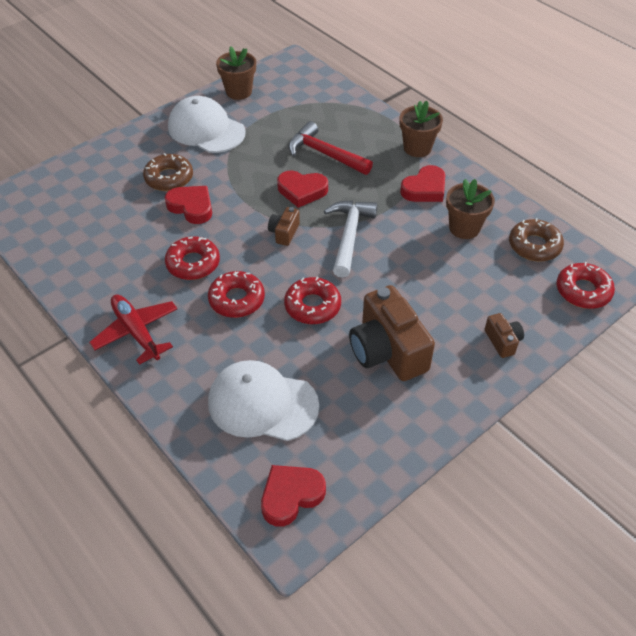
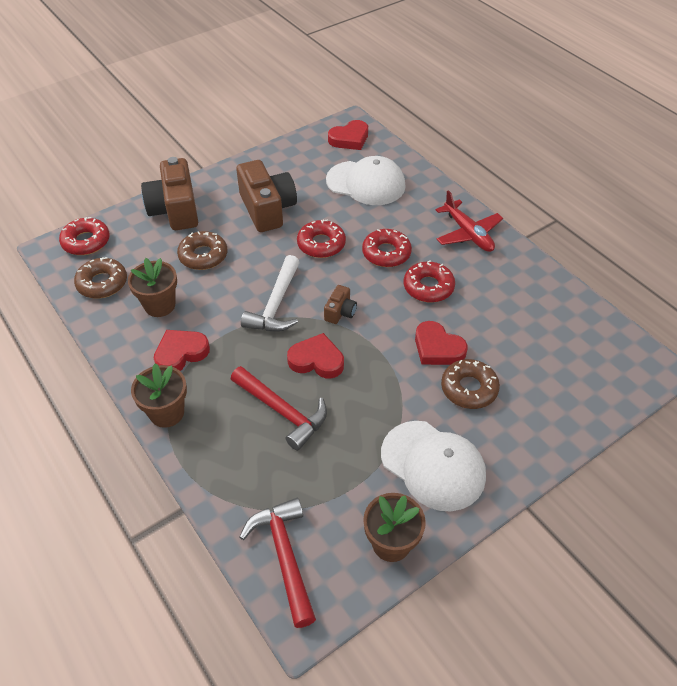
camera: 175 degrees left, 0 degrees up
brown camera [485,313,524,358] -> brown camera [141,157,198,230], size x2.12
none -> brown donut [177,231,227,270]
none -> red hammer [240,498,316,628]

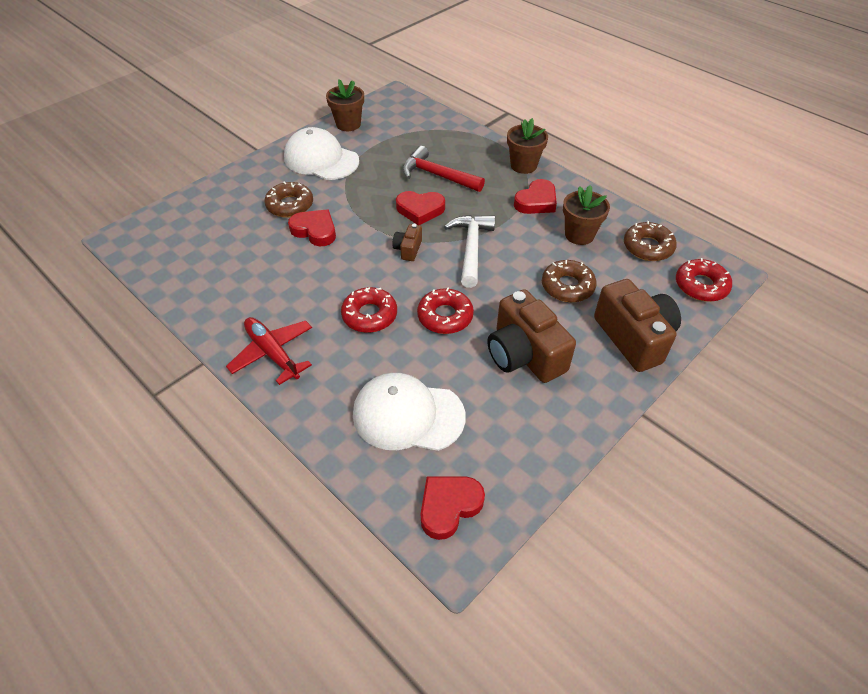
camera: 170 degrees right, 0 degrees up
red hammer [240,498,316,628] -> none
red donut [404,260,455,303] -> none

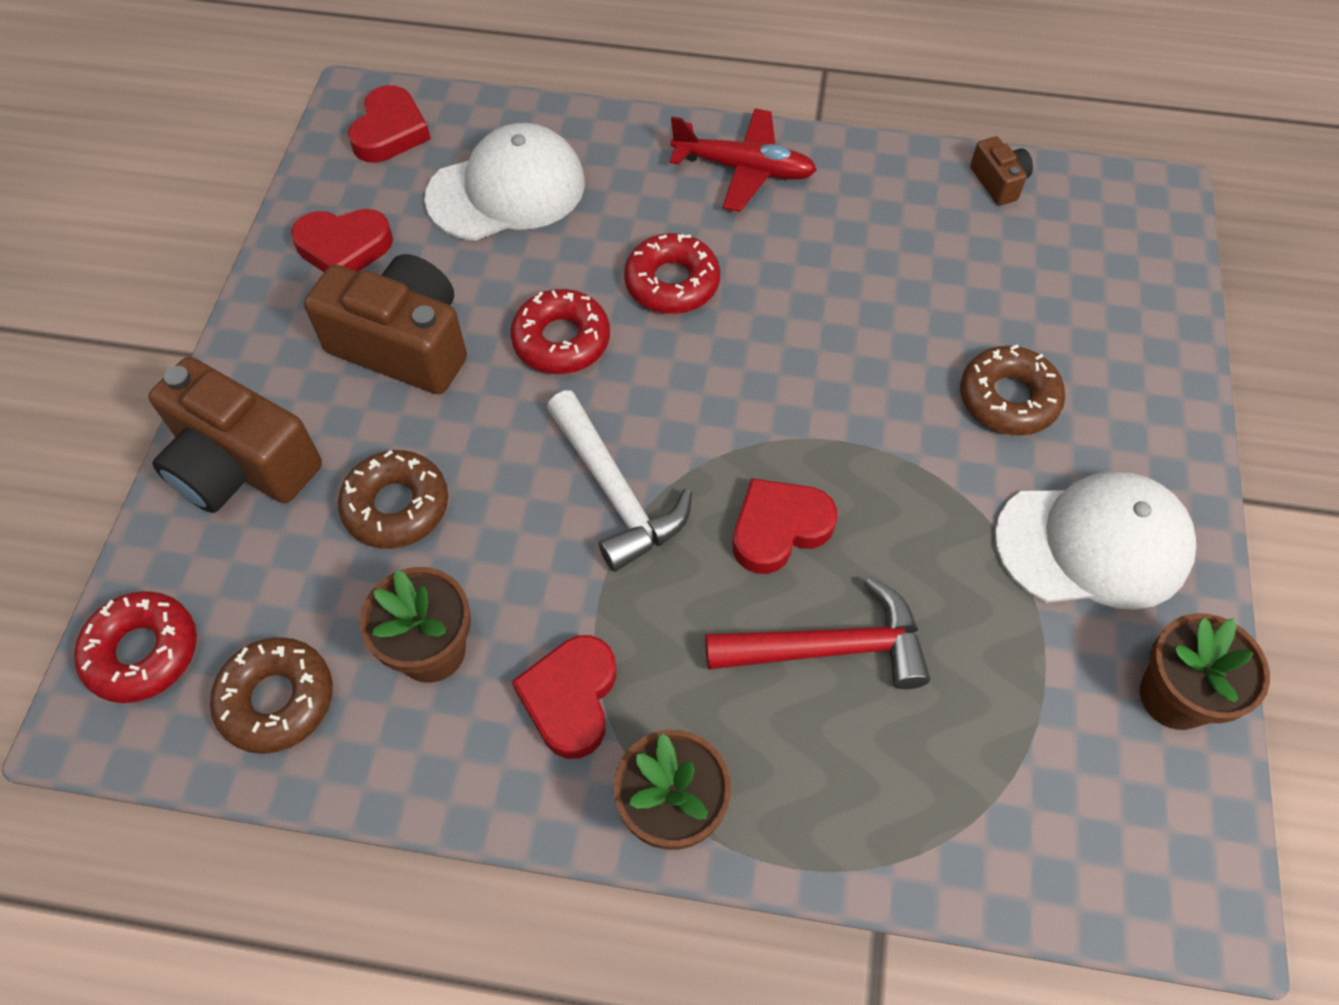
camera: 145 degrees right, 10 degrees up
red heart [288,209,336,246] -> red heart moved to [291,209,393,272]
brown camera [392,224,422,261] -> brown camera moved to [970,136,1033,206]

